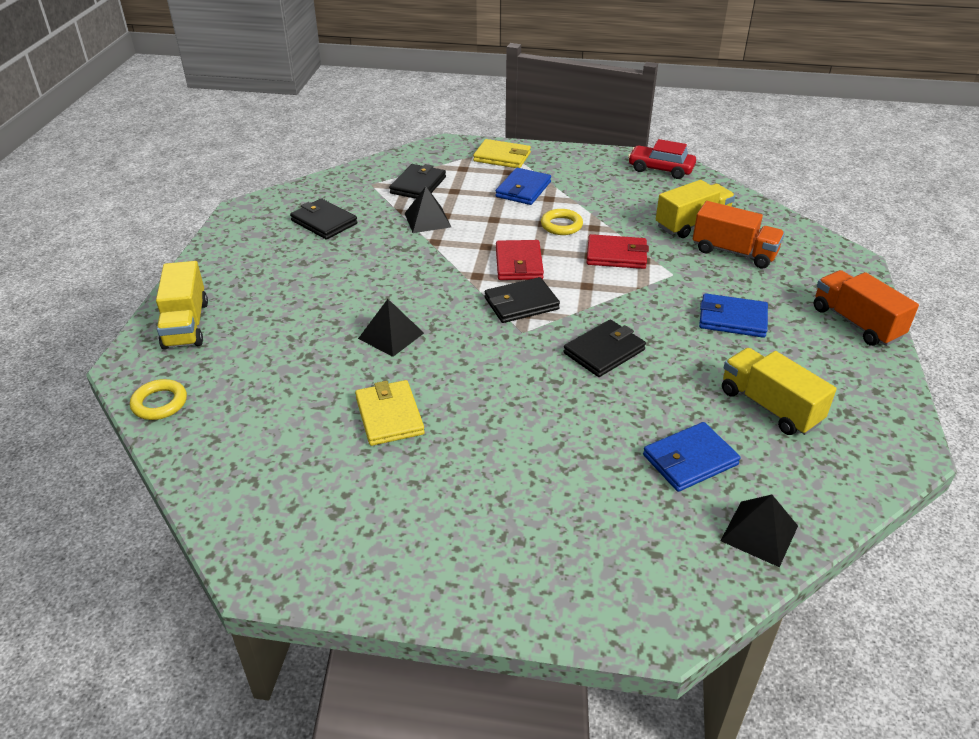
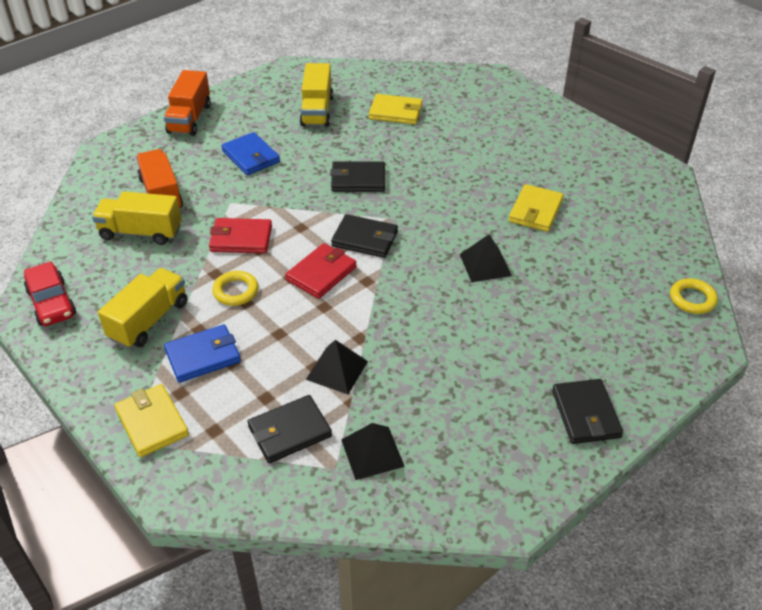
camera: 140 degrees left, 5 degrees up
yellow truck [156,261,208,350] -> yellow truck moved to [98,268,187,349]
black wallet [290,198,358,240] -> black wallet moved to [552,379,623,444]
red wallet [587,234,649,269] -> red wallet turned 45 degrees counterclockwise [209,218,272,253]
blue wallet [643,422,741,492] -> yellow wallet [369,94,423,125]
black pyramid [720,495,798,567] -> black pyramid moved to [341,423,405,480]

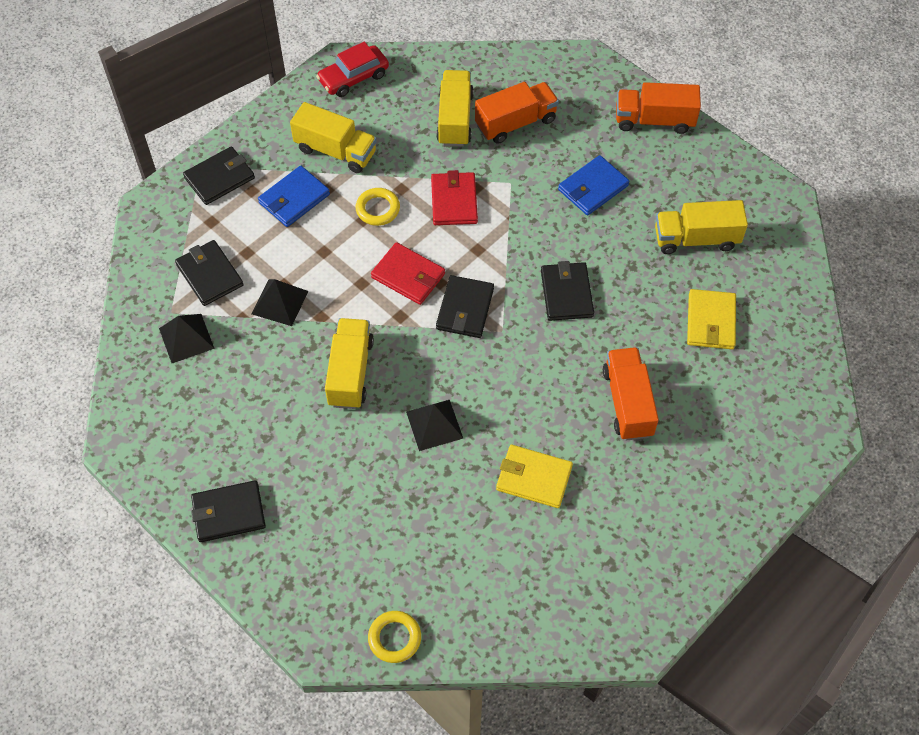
camera: 85 degrees right, 15 degrees up
yellow wallet [114,384,189,457] -> black wallet [183,146,255,205]
blue wallet [164,324,241,383] -> blue wallet turned 75 degrees clockwise [258,166,330,227]
none -> yellow truck [325,318,374,409]
none -> orange truck [603,347,659,441]

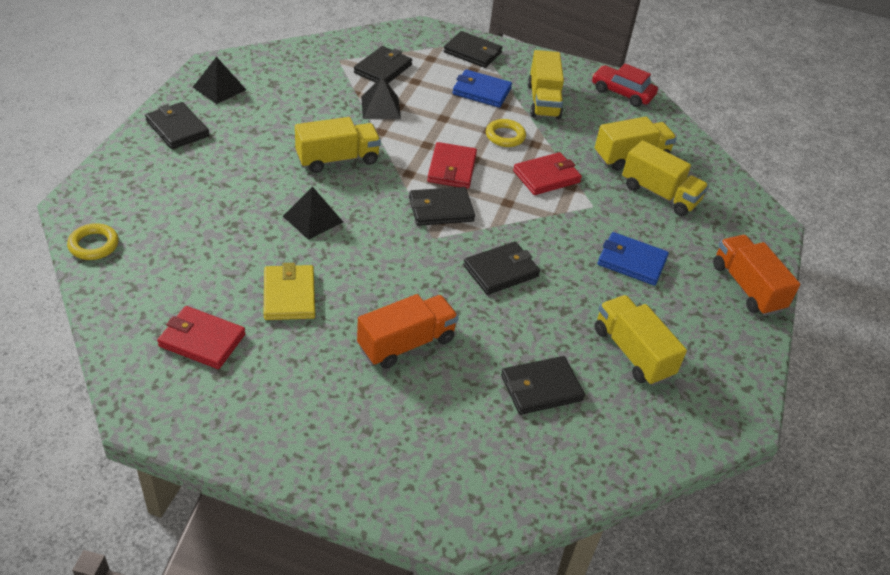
camera: 60 degrees right, 15 degrees down
black pyramid [159,314,215,363] -> black pyramid moved to [193,57,246,104]
orange truck [475,82,559,144] -> yellow truck [622,140,709,216]
yellow wallet [687,289,736,349] -> black wallet [501,356,585,415]
none -> red wallet [157,306,246,369]

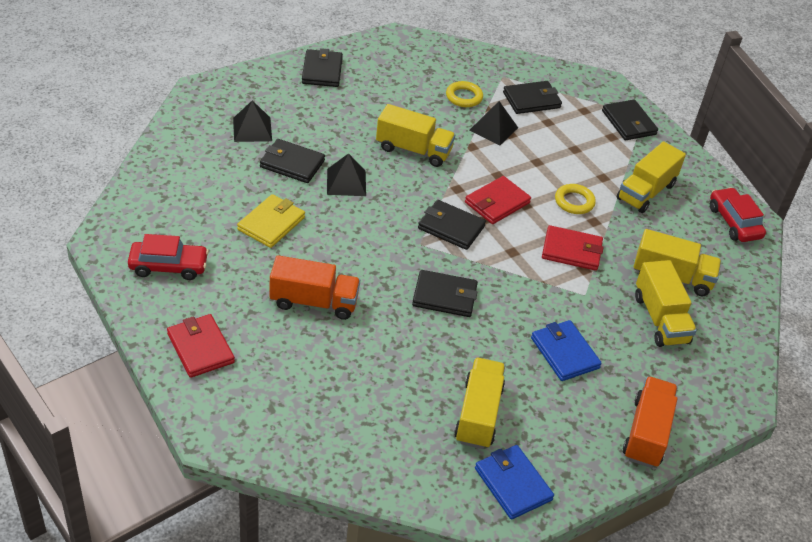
camera: 40 degrees right, 0 degrees up
yellow ring [67,223,119,260] -> yellow ring moved to [446,81,483,107]
red wallet [157,306,246,369] -> red wallet moved to [167,314,235,378]
black pyramid [193,57,246,104] -> black pyramid moved to [233,100,272,142]
blue wallet [452,69,512,108] -> blue wallet moved to [475,445,554,520]
black wallet [501,356,585,415] -> black wallet moved to [260,139,325,183]
none -> red car [128,234,209,280]

